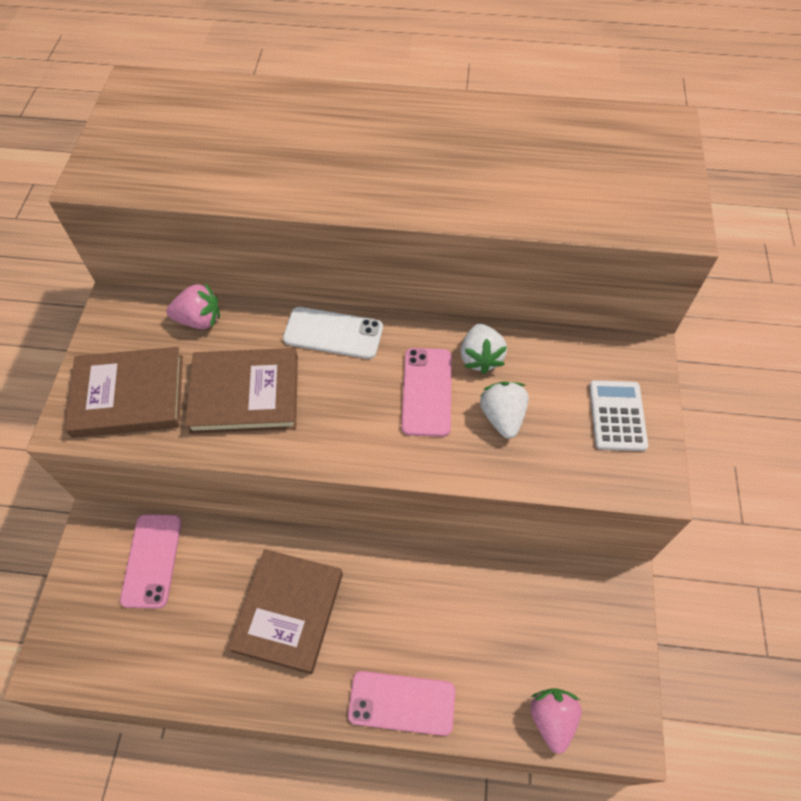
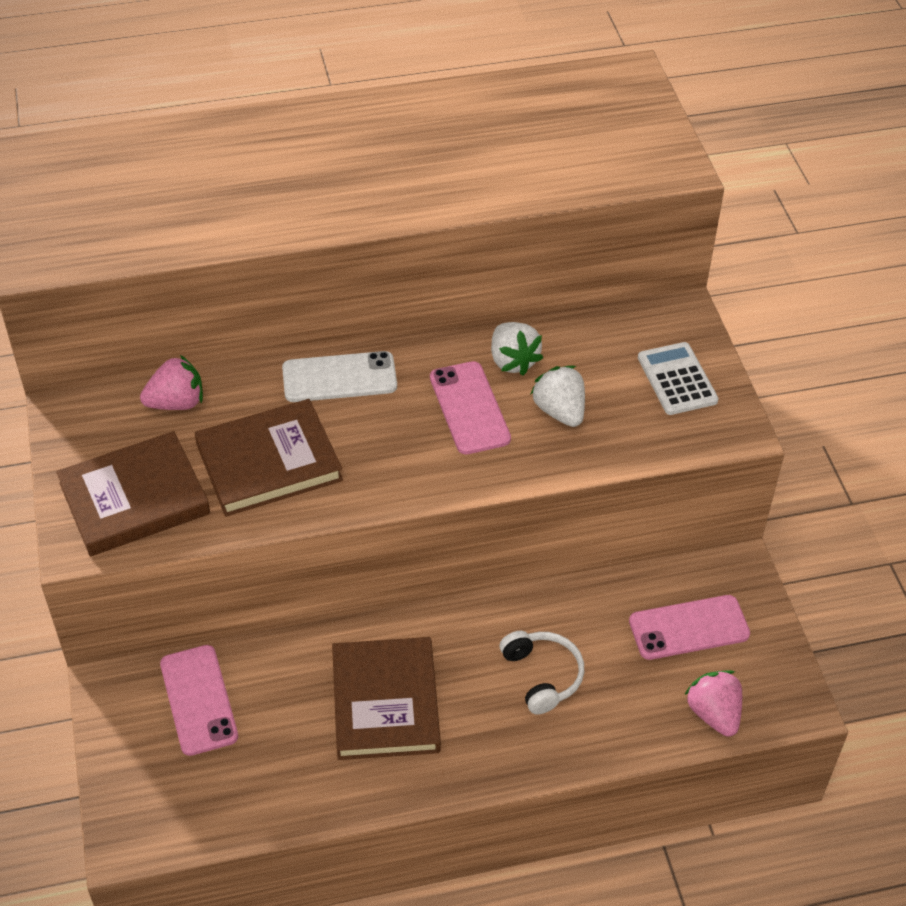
camera: 20 degrees left, 10 degrees down
pink phone [348,671,455,736] -> pink phone moved to [629,595,750,660]
none -> white headphones [500,631,584,715]

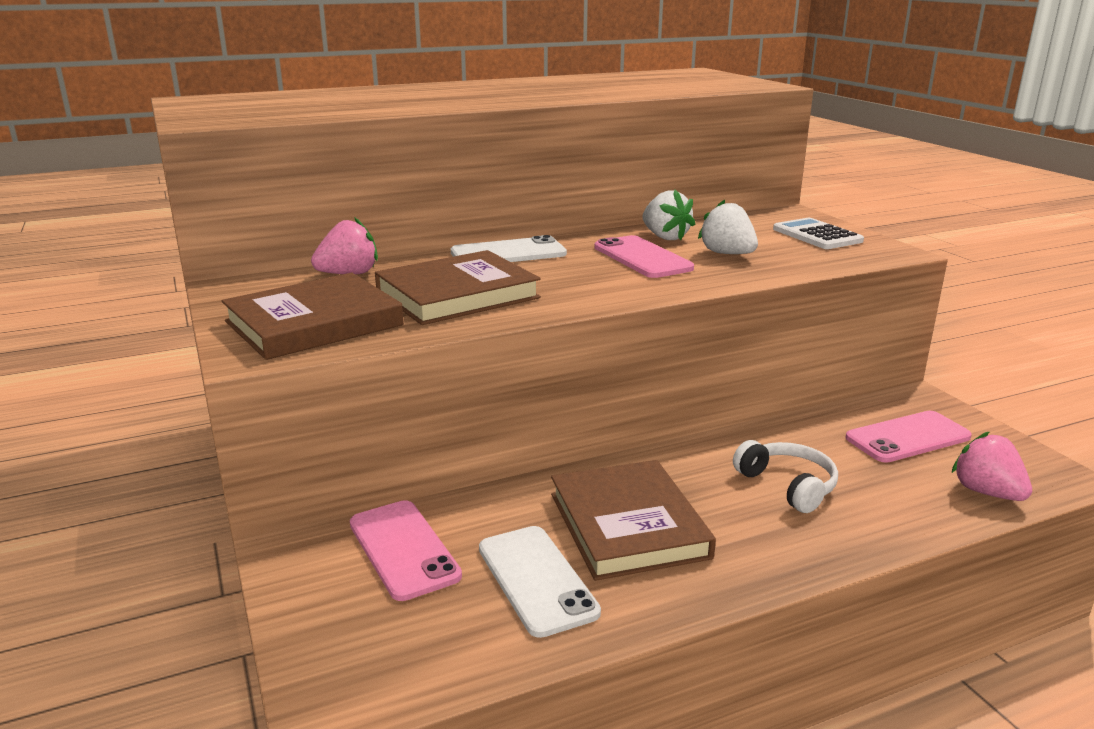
camera: 10 degrees left, 25 degrees down
none -> white phone [479,526,601,638]

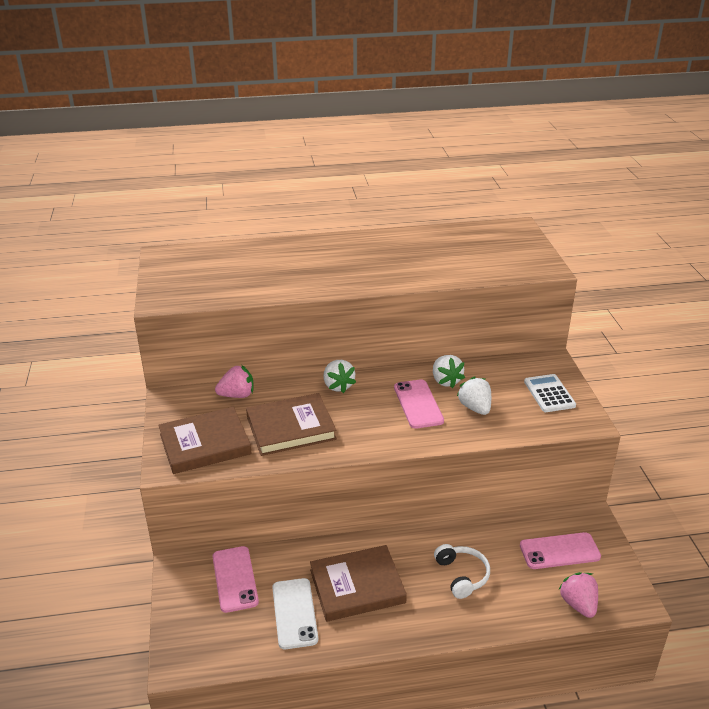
camera: 15 degrees right, 10 degrees up
white phone [451,235,567,262] -> white strawberry [324,360,356,393]
brown book [551,460,716,581] -> brown book turned 75 degrees clockwise [310,545,407,622]

